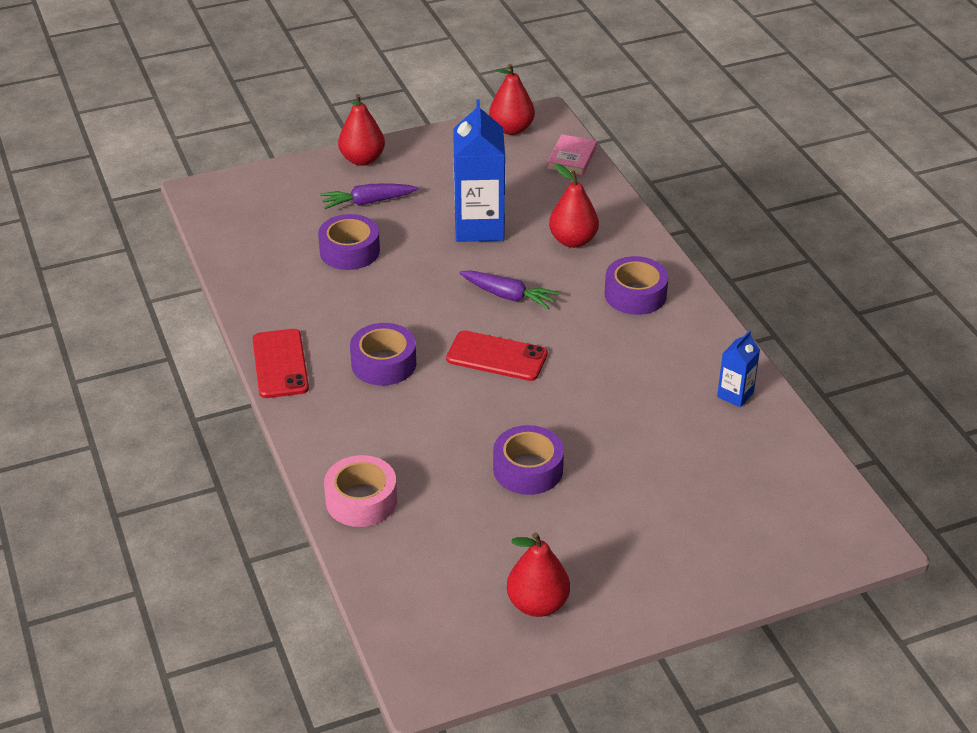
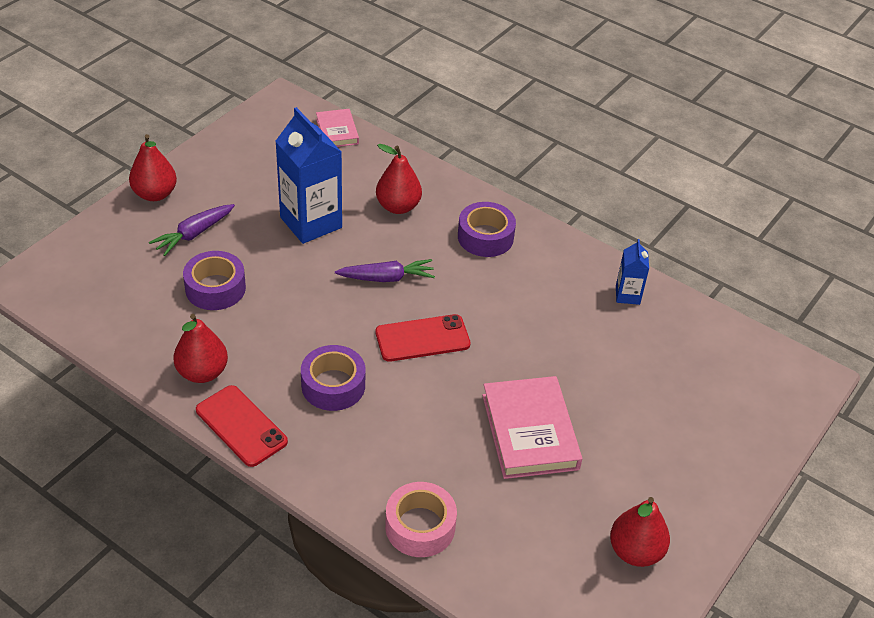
camera: 35 degrees left, 5 degrees up
red pear [489,64,535,135] -> red pear moved to [173,314,228,383]
purple tape [493,425,564,495] -> pink book [482,376,582,479]

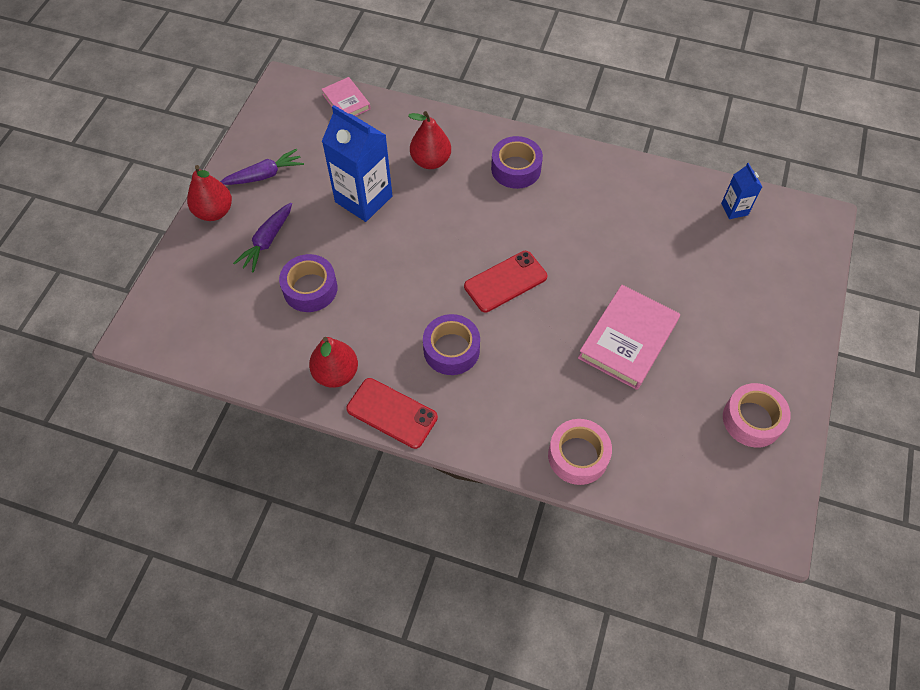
camera: 15 degrees left, 15 degrees up
purple carrot [335,259,435,282] -> purple carrot moved to [220,149,304,185]
pink book [482,376,582,479] -> pink book turned 60 degrees clockwise [578,285,680,390]
red pear [610,497,670,567] -> pink tape [723,383,791,448]
blue carton [616,239,649,305] -> blue carton moved to [721,163,762,219]

